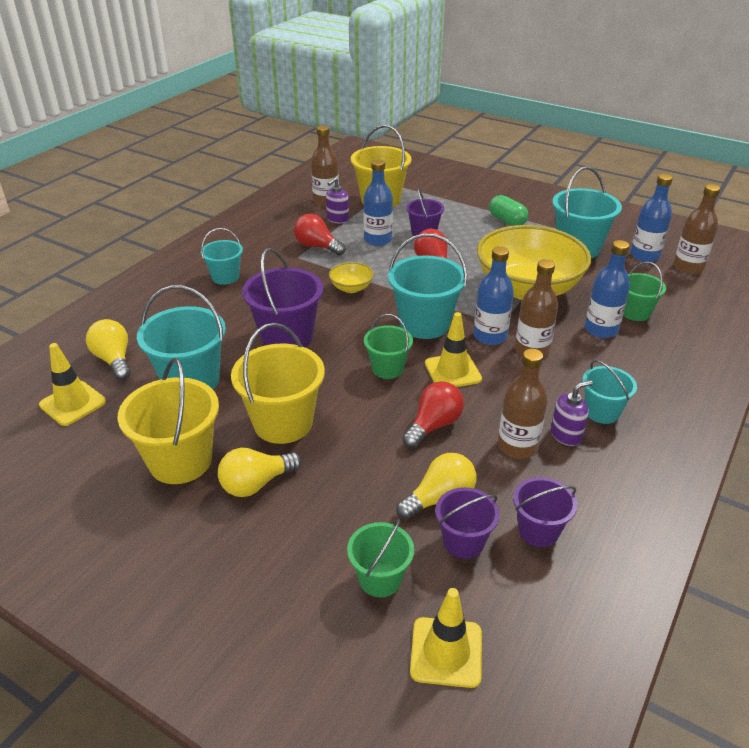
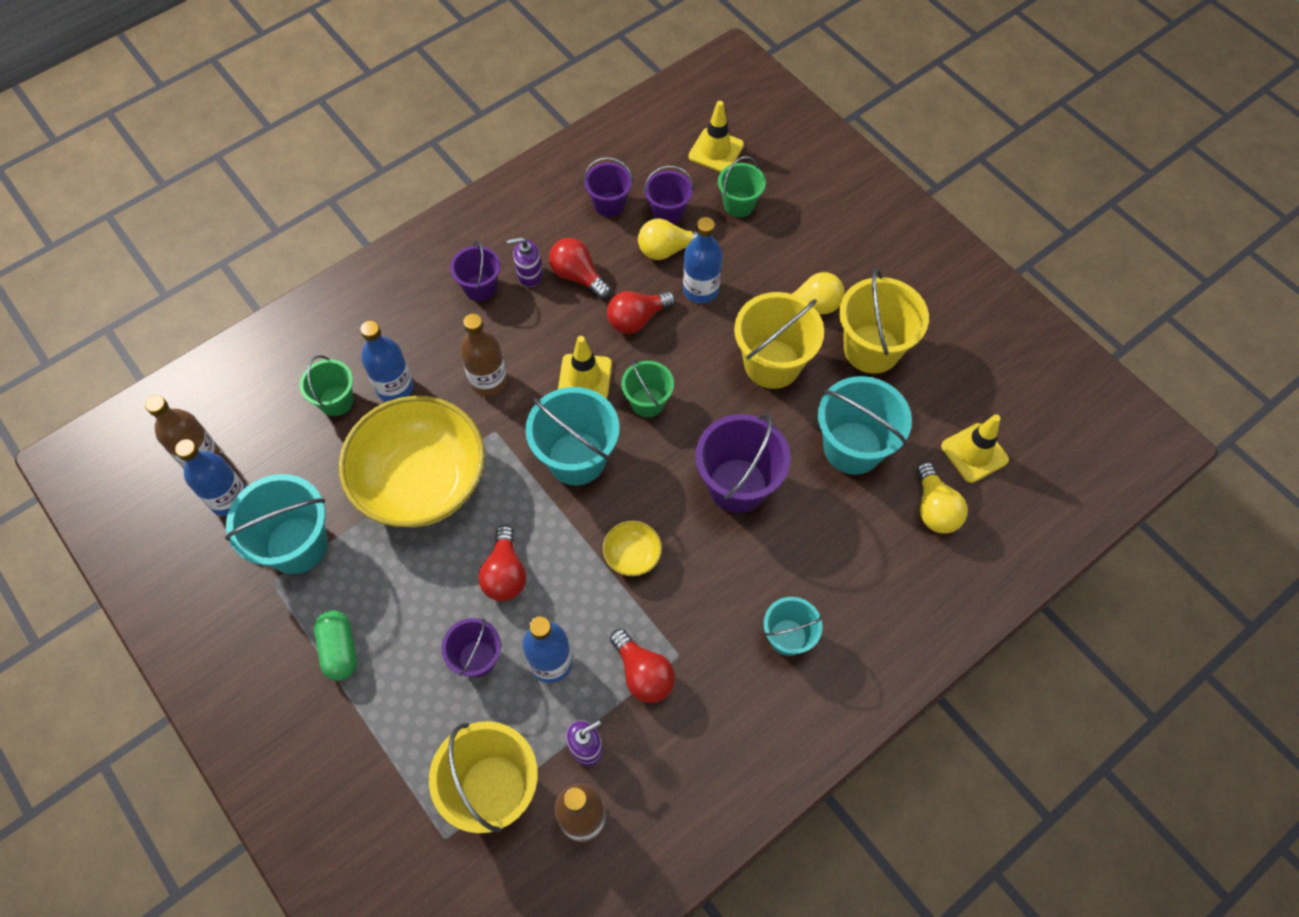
camera: 160 degrees left, 25 degrees up
blue bottle [474,246,514,345] -> blue bottle moved to [683,217,723,304]
brown bottle [498,349,548,459] -> red light bulb [549,238,611,299]
turquoise bucket [582,360,637,424] -> purple bucket [450,240,500,301]

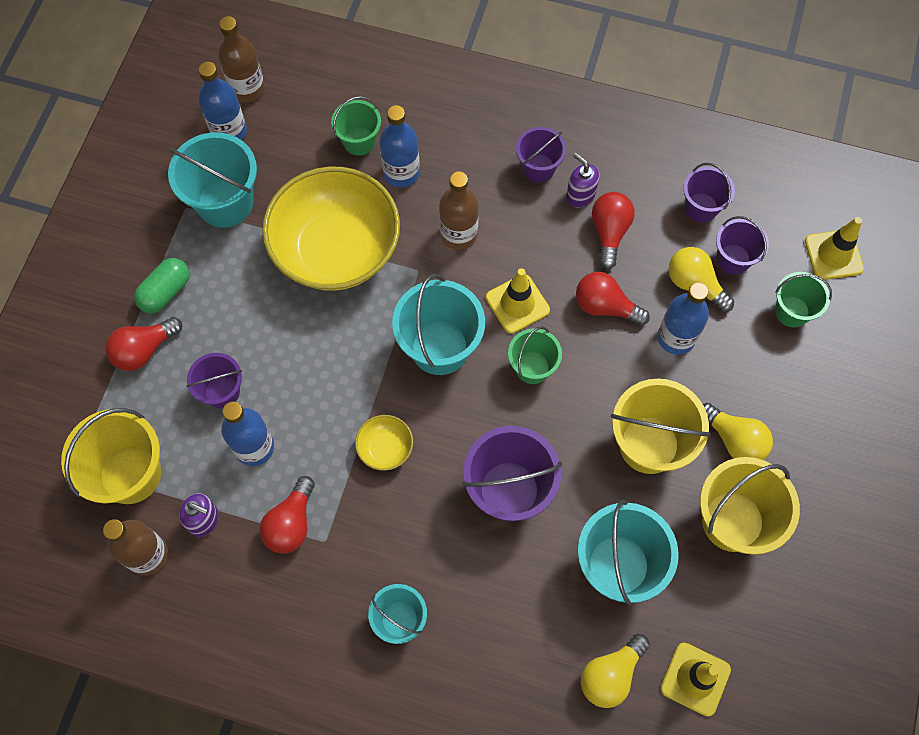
camera: 55 degrees right, 5 degrees up
red light bulb [479,525,526,601] -> red light bulb moved to [105,317,182,371]

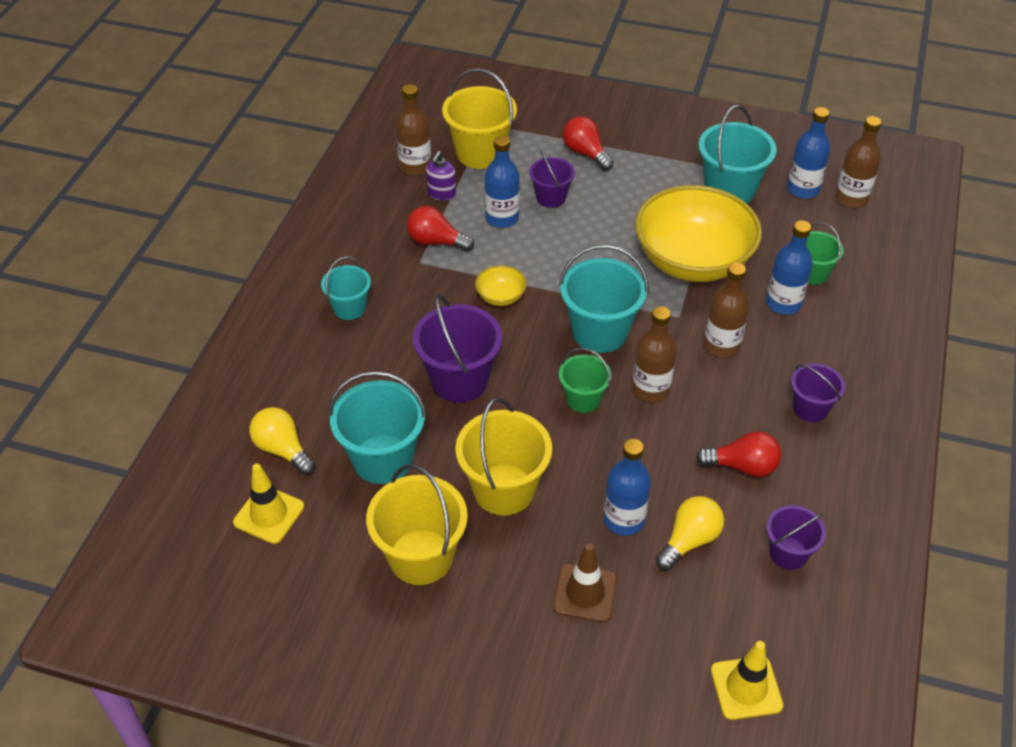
camera: 90 degrees right, 20 degrees down
green capsule [134,258,190,313] -> none
yellow traffic cone [486,268,550,334] -> brown bottle [632,306,677,402]
purple soap dispenser [566,153,600,207] -> none
red light bulb [576,272,650,326] -> none
yellow light bulb [703,403,773,460] -> none
purple bucket [716,216,769,275] -> none
green bucket [775,272,832,327] -> none
none -> brown traffic cone [553,543,617,622]

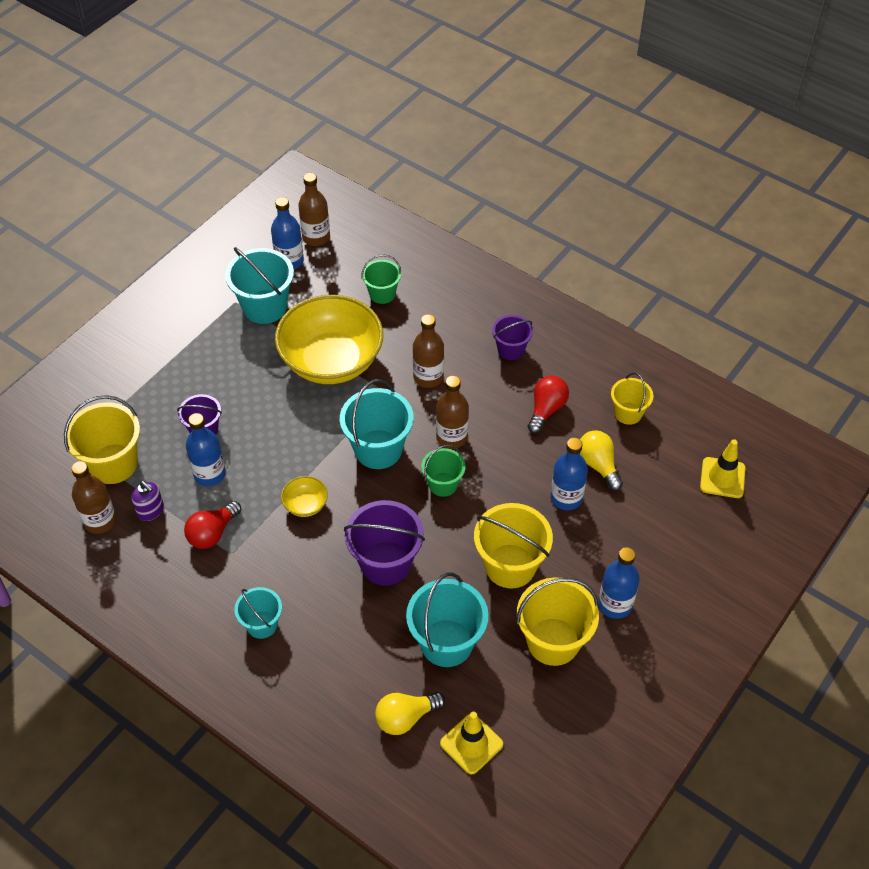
camera: 70 degrees left, 5 degrees up
brown traffic cone [553,543,617,622] -> none
red light bulb [563,116,614,171] -> none
blue bottle [766,220,813,315] -> blue bottle moved to [598,547,640,619]
purple bucket [766,505,826,570] -> yellow bucket [611,373,653,425]

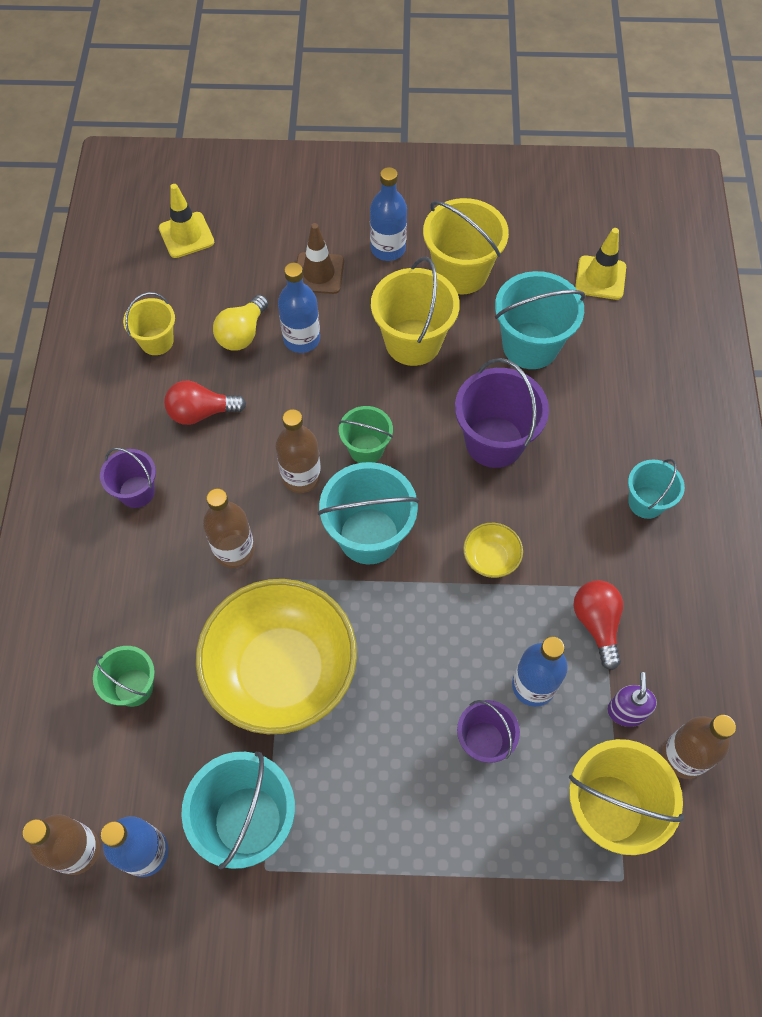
camera: 125 degrees left, 10 degrees up
red light bulb [184,501,241,549] -> red light bulb turned 105 degrees counterclockwise [573,580,623,670]
yellow light bulb [375,692,445,735] -> none
none -> brown traffic cone [296,223,344,294]

